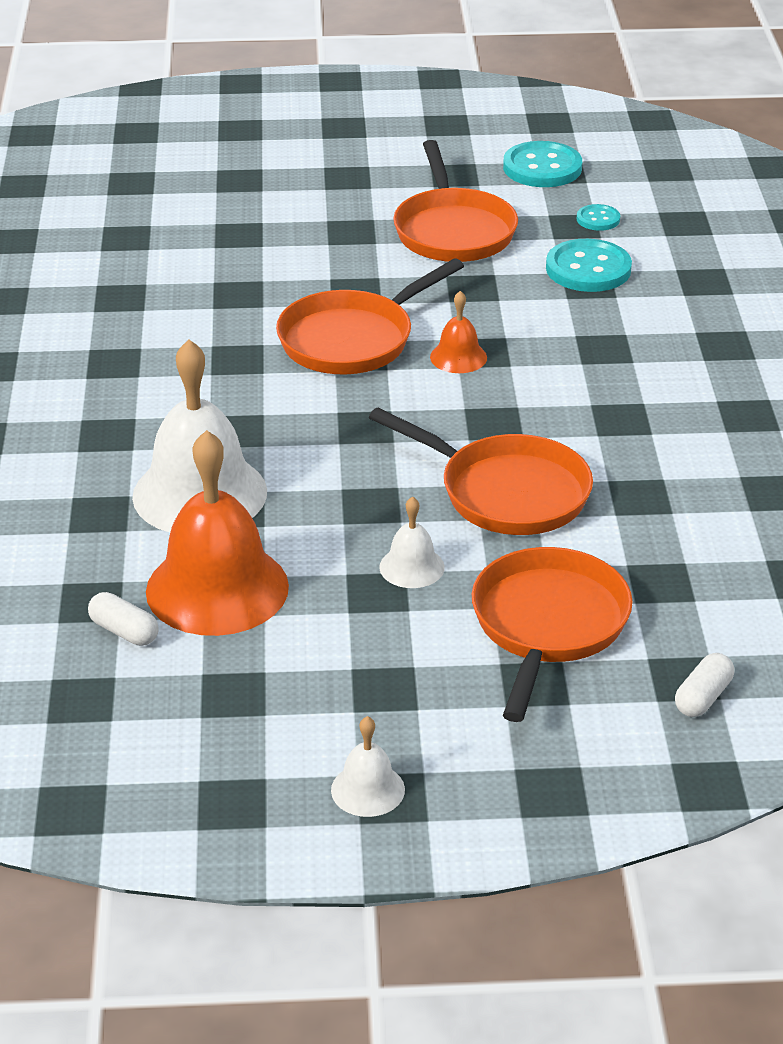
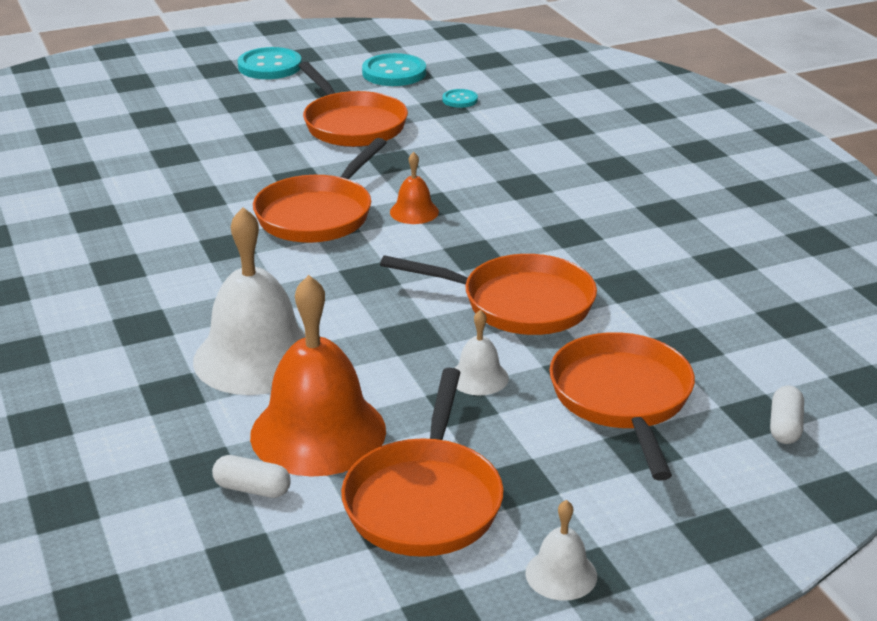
camera: 20 degrees left, 5 degrees down
turquoise button [546,239,632,292] -> turquoise button moved to [238,47,302,79]
none -> orange pan [341,368,504,557]

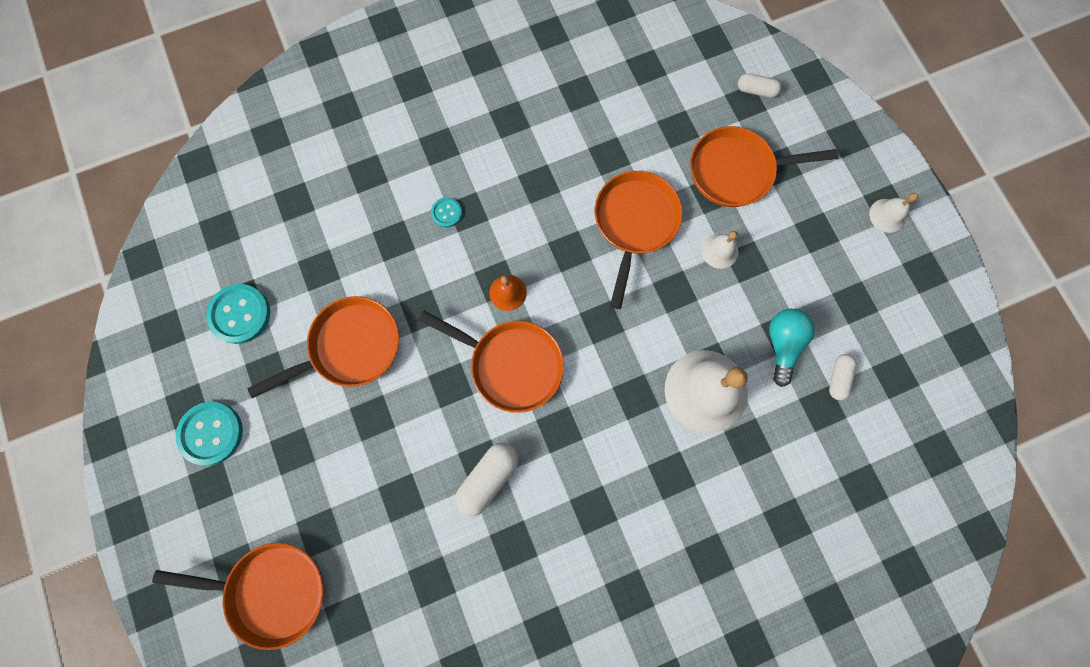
camera: 90 degrees left, 45 degrees up
orange bell [250,275,386,477] -> turquoise light bulb [769,309,815,387]
orange pan [341,368,504,557] -> orange pan moved to [152,543,324,650]
turquoise button [442,89,478,108] -> turquoise button moved to [431,197,462,228]
none -> white capsule [455,443,518,516]

